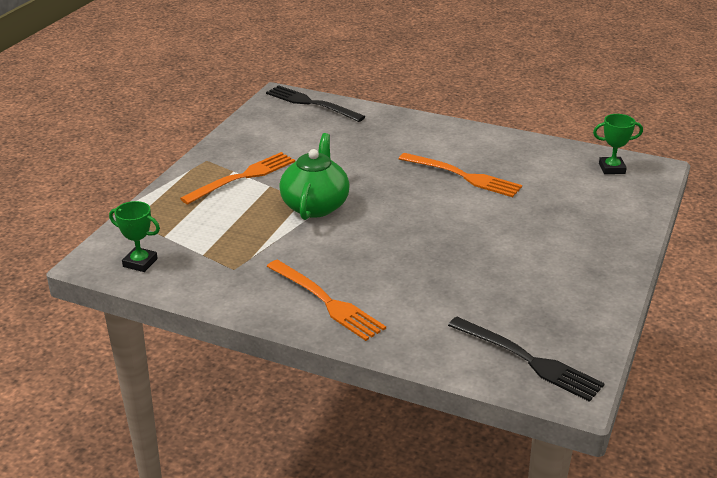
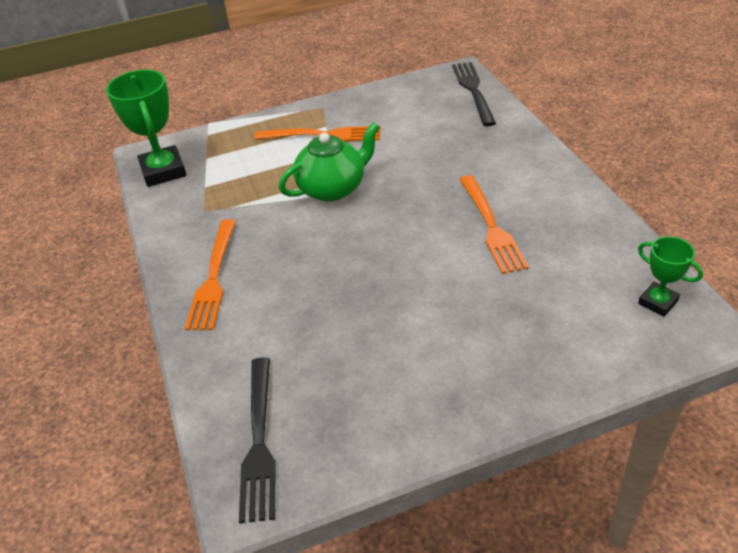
camera: 50 degrees right, 10 degrees up
green trophy [109,201,160,272] -> green trophy [106,70,186,187], size x1.78

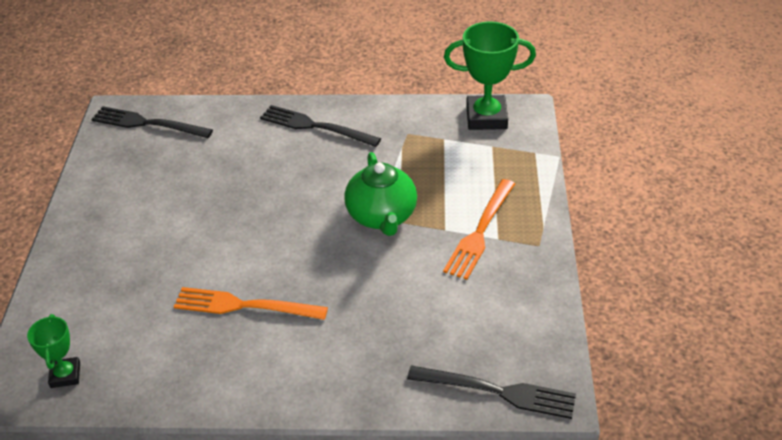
camera: 110 degrees right, 0 degrees up
orange fork [185,219,236,330] -> black fork [260,105,381,147]
green trophy [638,236,703,317] -> green trophy turned 75 degrees counterclockwise [27,314,80,388]

